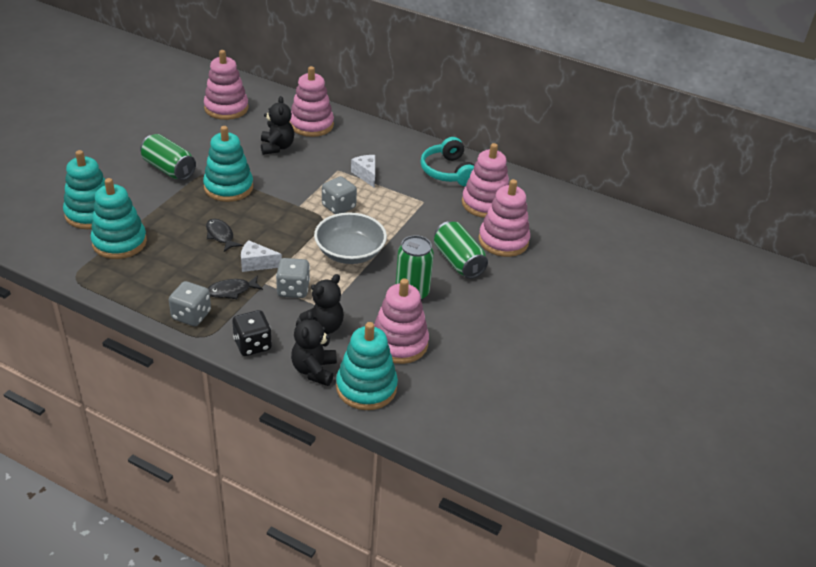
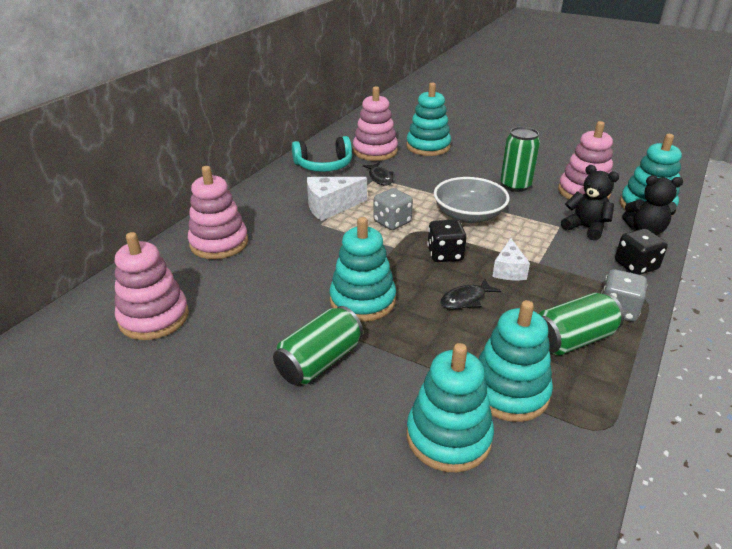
camera: 85 degrees left, 5 degrees down
black fish [207,275,263,299] -> black fish moved to [363,163,393,185]
black teddy bear [261,96,294,155] -> none
grey dice [276,258,310,298] -> none
white cheese [351,155,375,188] -> white cheese [307,177,367,221], size x1.52
green can [434,221,488,279] -> green can moved to [539,293,624,355]
pink stacking toy [479,179,530,257] -> turquoise stacking toy [406,82,451,156]
none -> black dice [427,219,467,262]

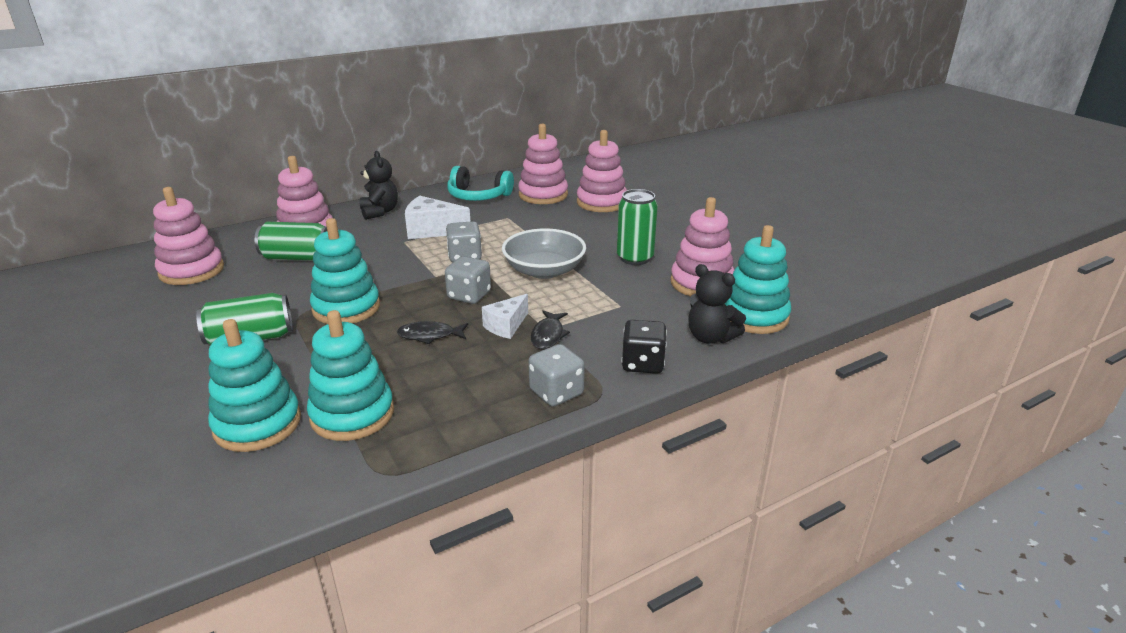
camera: 30 degrees right, 5 degrees down
black fish [363,163,393,185] -> black fish moved to [531,310,570,349]
turquoise stacking toy [406,82,451,156] -> pink stacking toy [577,130,627,212]
black dice [427,219,467,262] -> grey dice [445,256,491,304]
green can [539,293,624,355] -> green can moved to [255,222,327,261]
black teddy bear [561,165,619,241] -> black teddy bear moved to [359,151,398,220]

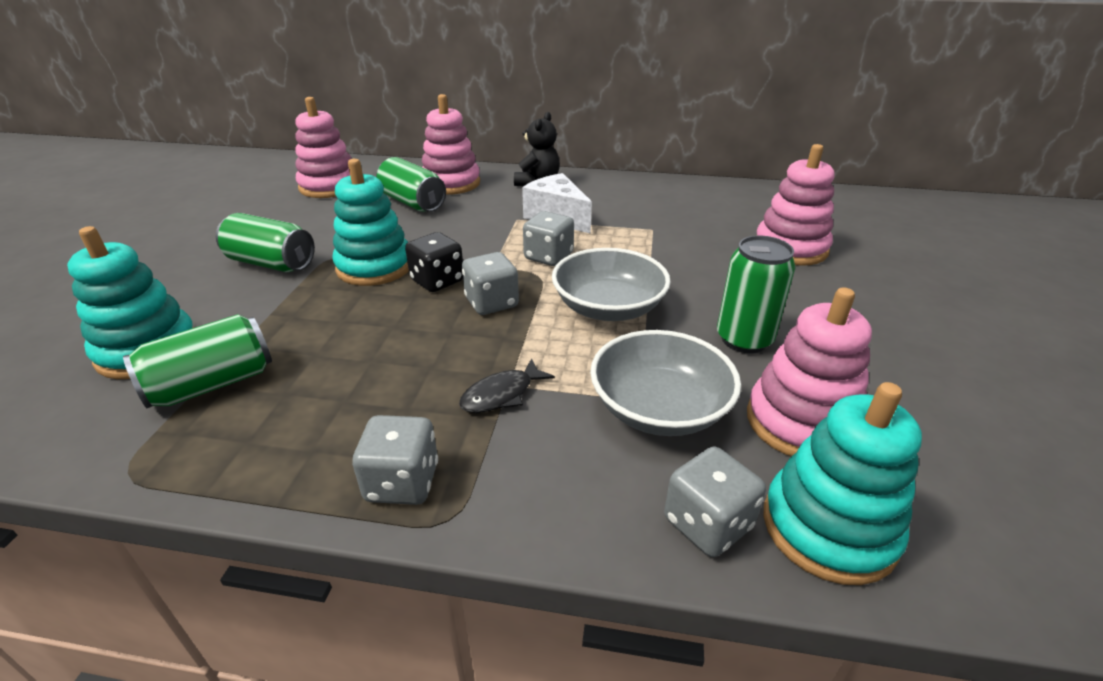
camera: 40 degrees right, 5 degrees up
turquoise stacking toy [307,310,394,441] -> green can [123,314,272,409]
black fish [397,321,468,344] -> none
turquoise headphones [447,166,514,201] -> none
white cheese [482,294,528,339] -> none
pink stacking toy [518,124,568,204] -> none
black dice [621,320,667,374] -> black dice moved to [405,232,463,292]
black teddy bear [688,264,746,344] -> grey dice [664,447,766,557]
none -> grey bowl [590,330,741,436]

